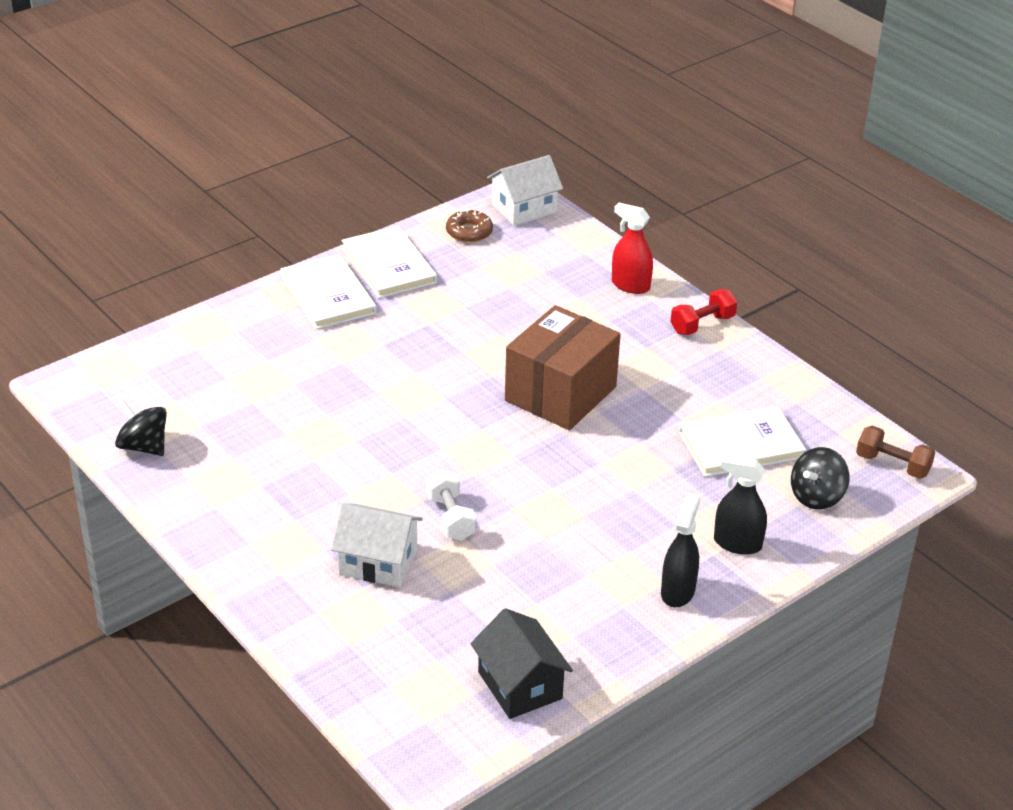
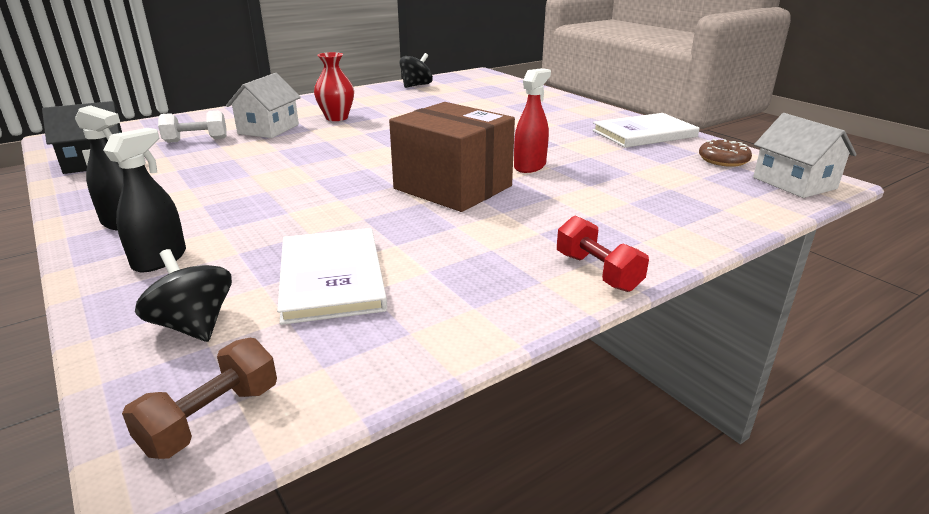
camera: 95 degrees right, 10 degrees down
white book [281,254,377,330] -> none
white dumbbell [426,469,476,541] -> white dumbbell moved to [158,110,227,143]
red spray bottle [612,203,653,294] -> red spray bottle moved to [514,68,551,173]
none -> red vase [314,52,354,121]

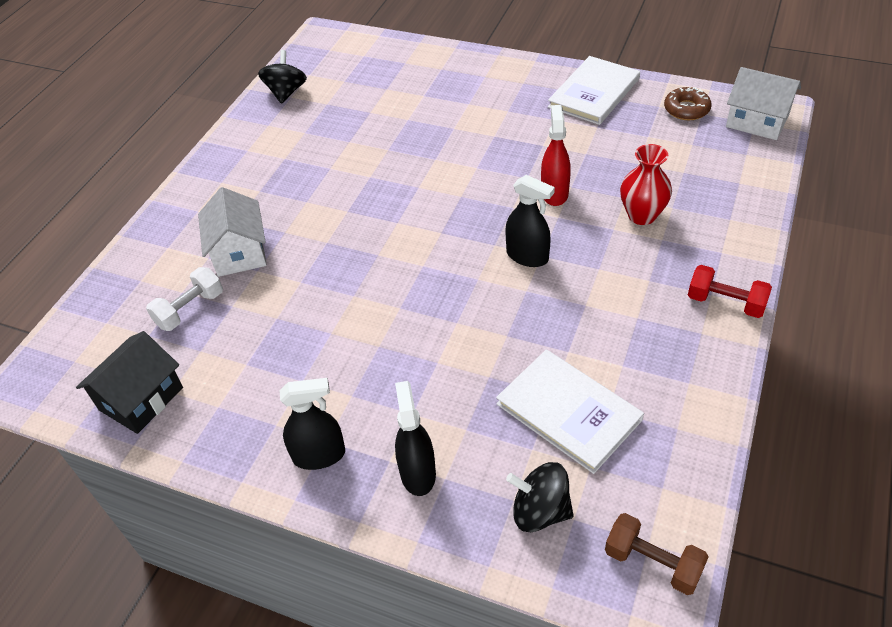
camera: 30 degrees left, 20 degrees up
brown dumbbell [122,338,277,459] -> brown dumbbell turned 60 degrees counterclockwise [605,513,709,595]
red vase [314,52,354,121] -> red vase moved to [620,144,672,225]
brown box [389,102,515,212] -> black spray bottle [506,175,555,267]

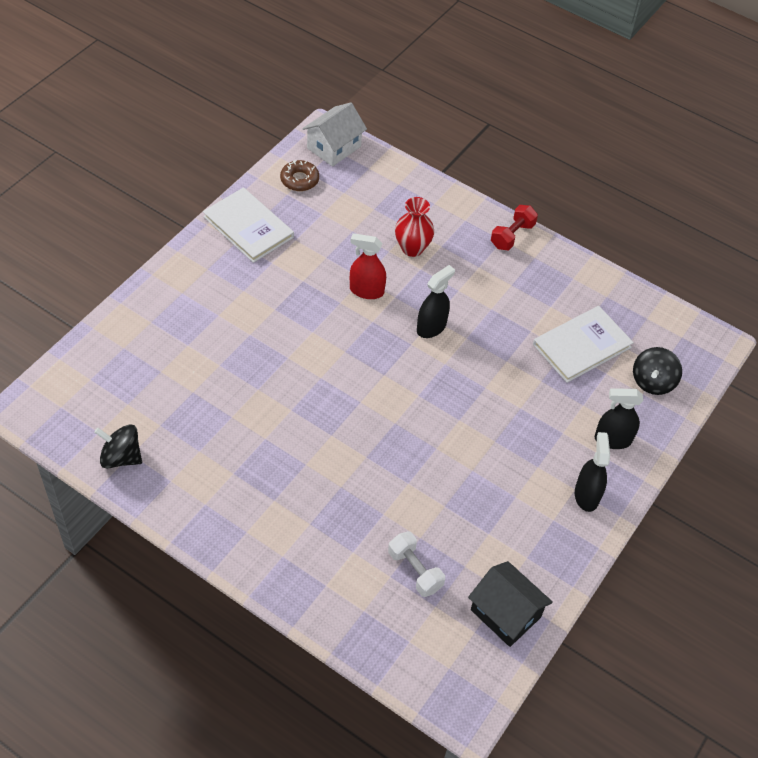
camera: 85 degrees left, 5 degrees up
white house [198,187,267,277] -> none
brown dumbbell [605,513,709,595] -> none

